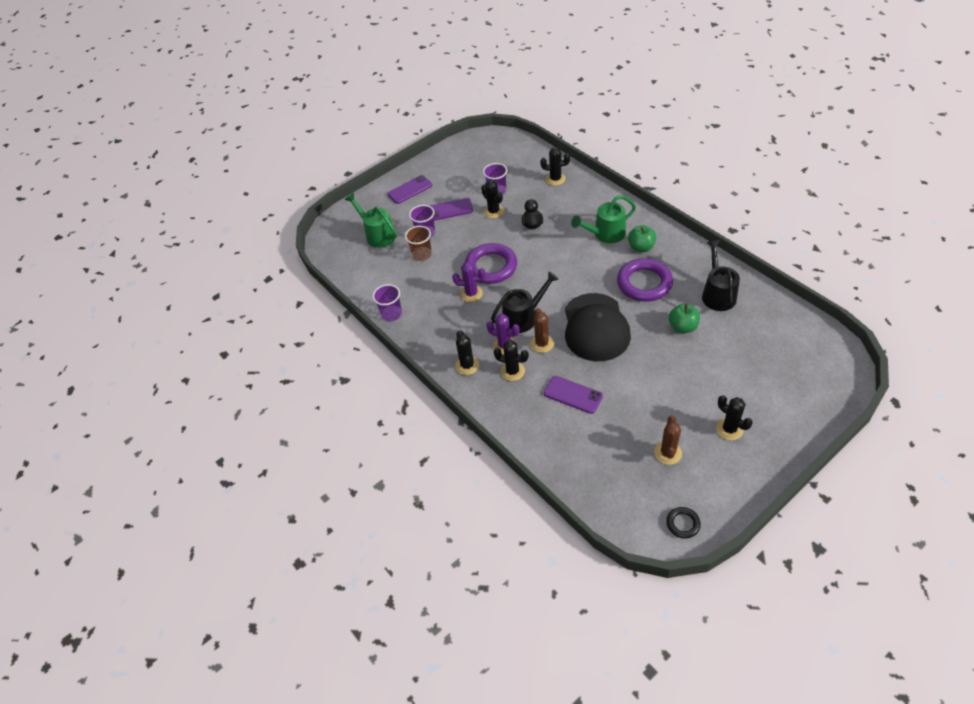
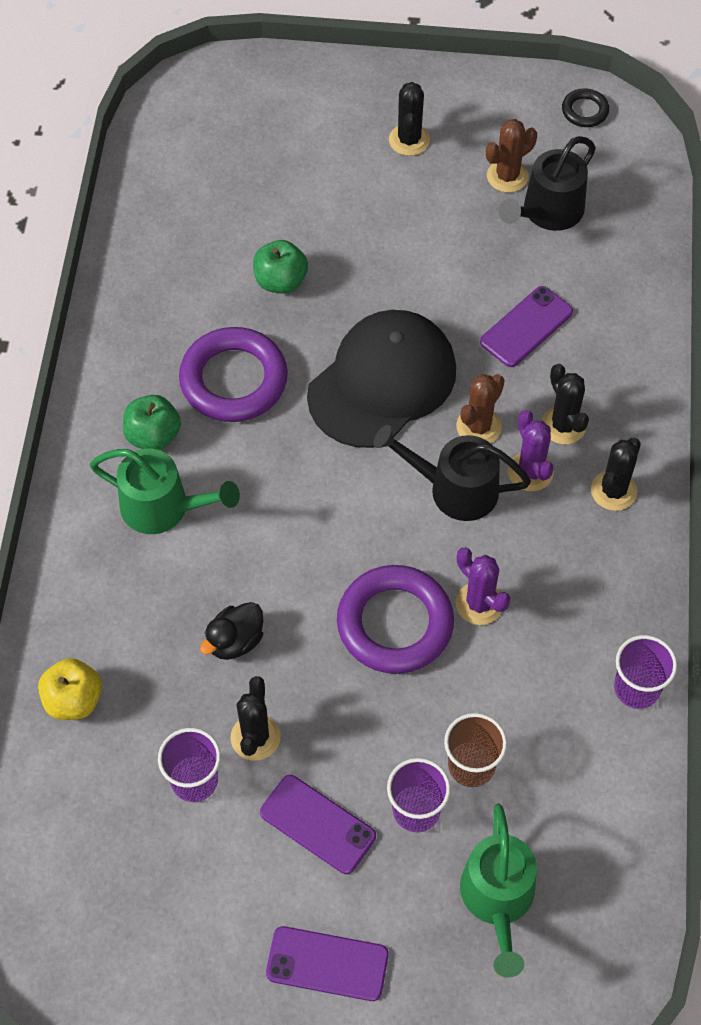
camera: 140 degrees left, 10 degrees up
black cactus [540,147,570,186] -> yellow apple [38,658,102,720]
purple phone [544,376,603,414] -> purple phone turned 60 degrees clockwise [480,286,573,367]
black watering can [702,240,740,311] -> black watering can moved to [499,136,596,231]

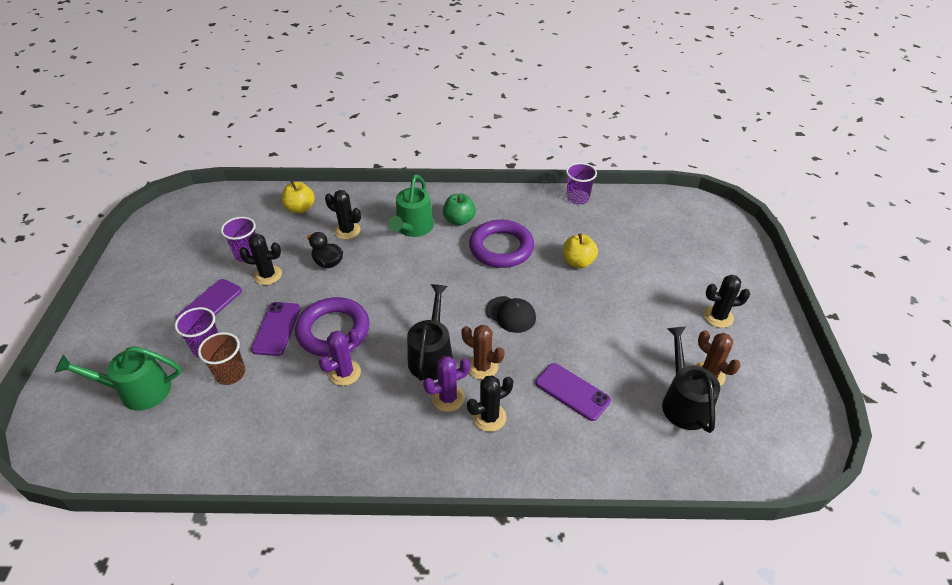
camera: 85 degrees right, 15 degrees down
green apple [253,240,308,294] -> yellow apple [563,233,598,268]
purple phone [266,926,389,1001] -> purple phone moved to [251,302,300,356]
black cap [307,310,456,448] -> black cap [486,296,536,333], size x0.49
black watering can [499,136,596,231] -> black watering can turned 45 degrees clockwise [662,327,720,433]
black ring [562,88,609,127] -> none
black cactus [591,438,641,511] -> black cactus moved to [325,190,361,239]
purple cup [614,635,677,709] -> purple cup moved to [566,163,597,204]

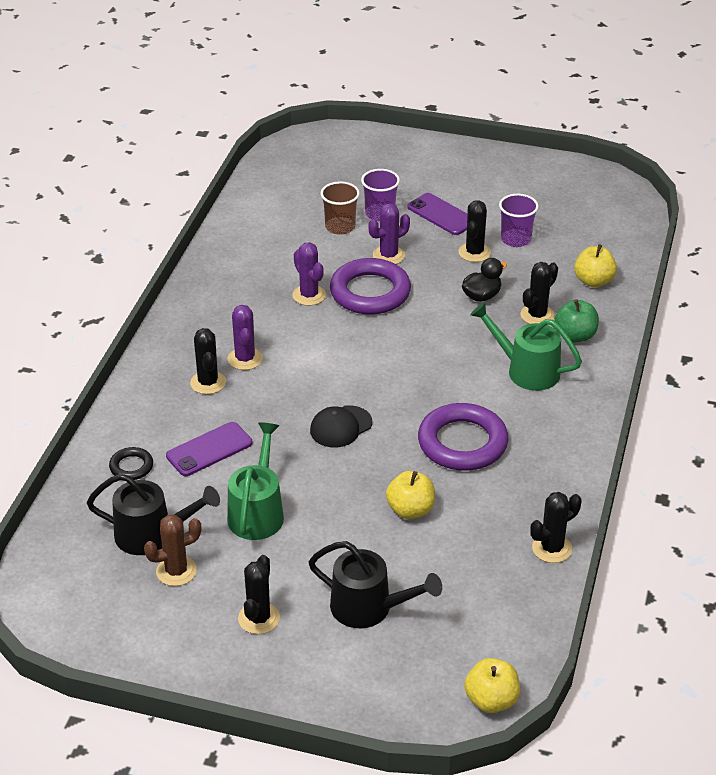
camera: 105 degrees right, 5 degrees down
green watering can [55,346,182,410] -> green watering can moved to [227,422,284,540]
purple phone [251,302,300,356] -> purple cactus [369,203,410,264]
black watering can [407,284,453,381] -> black watering can moved to [309,541,442,628]
green apple [443,194,476,226] -> green apple moved to [555,299,599,342]
brown cactus [461,325,505,380] -> none
purple cup [566,163,597,204] -> black cactus [531,492,582,563]
none -> black ring [109,447,153,480]
none -> yellow apple [464,658,520,713]

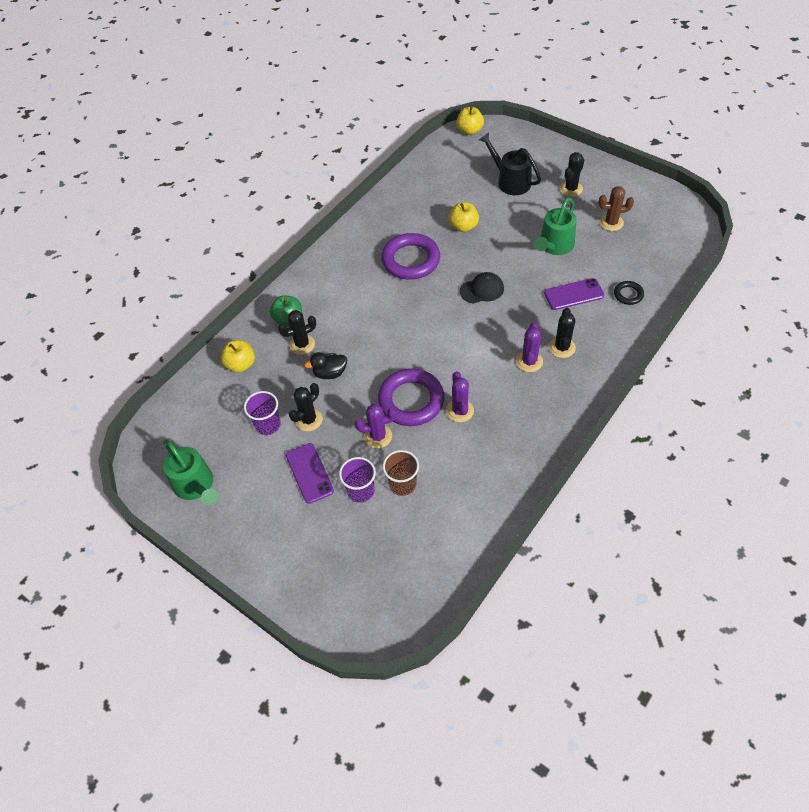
camera: 155 degrees left, 15 degrees up
black watering can [87,474,220,555] -> none
green watering can [470,302,582,391] -> green watering can moved to [163,440,218,506]
black cactus [531,492,582,563] -> none

